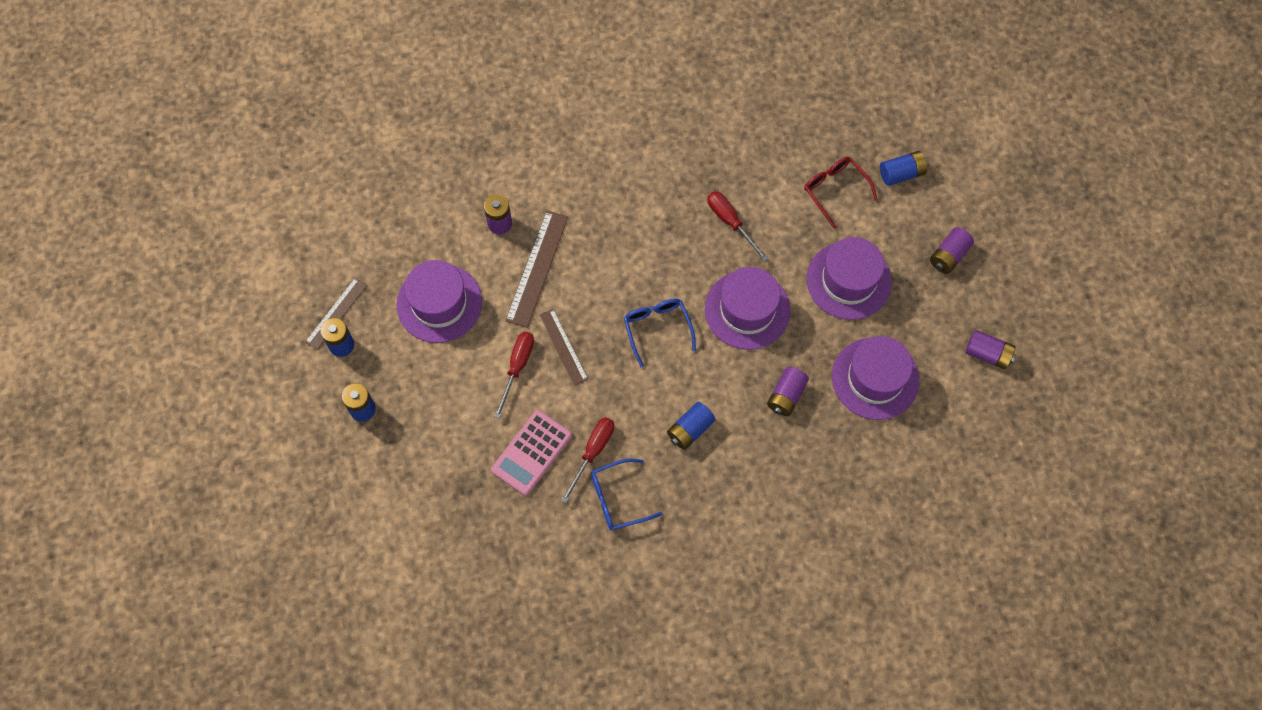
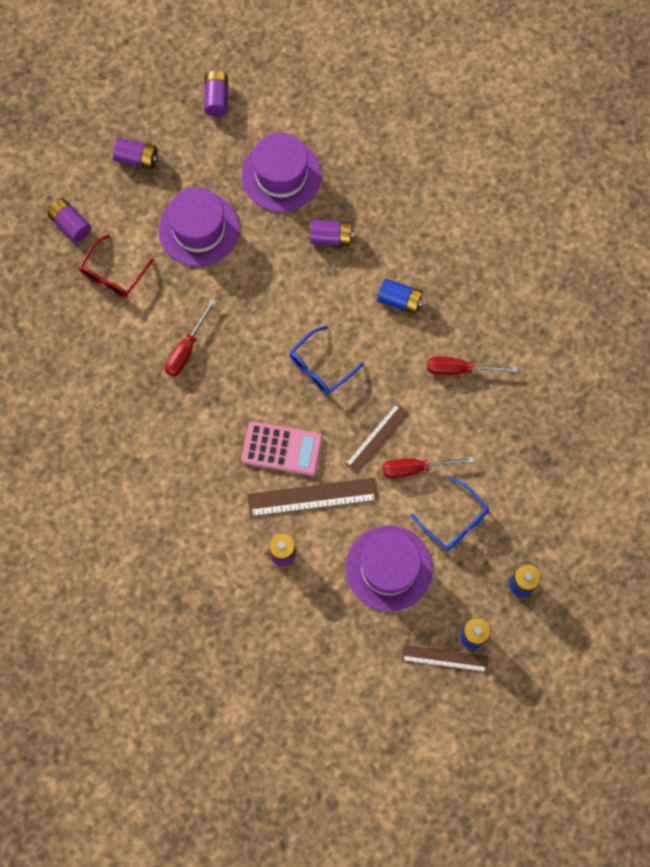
camera: 115 degrees left, 5 degrees up
pink calculator [491,410,572,496] -> pink calculator moved to [242,421,323,476]
blue glasses [591,459,663,530] -> blue glasses moved to [411,477,489,551]
purple hat [705,267,791,350] -> none
blue battery [880,151,927,186] -> purple battery [47,199,91,243]

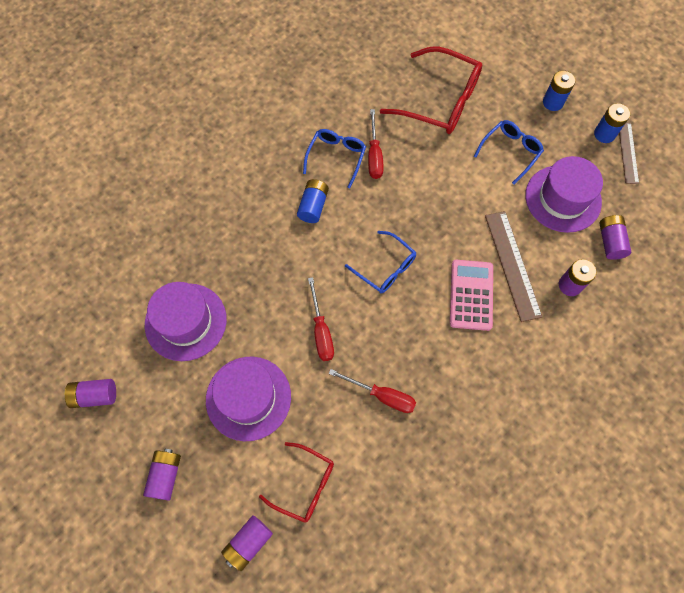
camera: 95 degrees left, 5 degrees down
purple battery [310,220,354,246] -> purple battery moved to [599,215,631,260]
brown ruler [345,403,408,473] -> none
red screwdriver [382,457,474,478] -> red screwdriver moved to [308,277,334,361]
none -> blue glasses [303,129,366,188]
none -> red glasses [380,47,482,134]

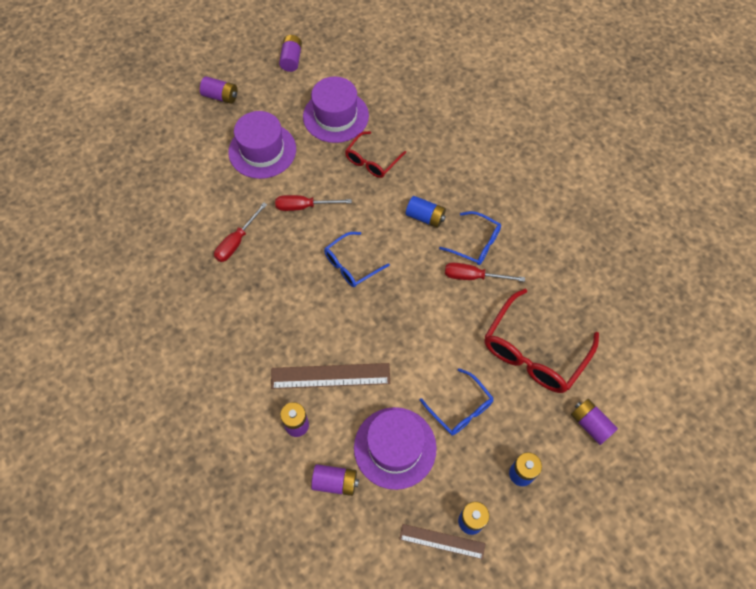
camera: 100 degrees right, 5 degrees down
purple battery [221,515,273,571] -> purple battery moved to [571,399,618,445]
red glasses [259,442,334,523] -> red glasses moved to [345,131,406,178]
pink calculator [450,260,493,331] -> none

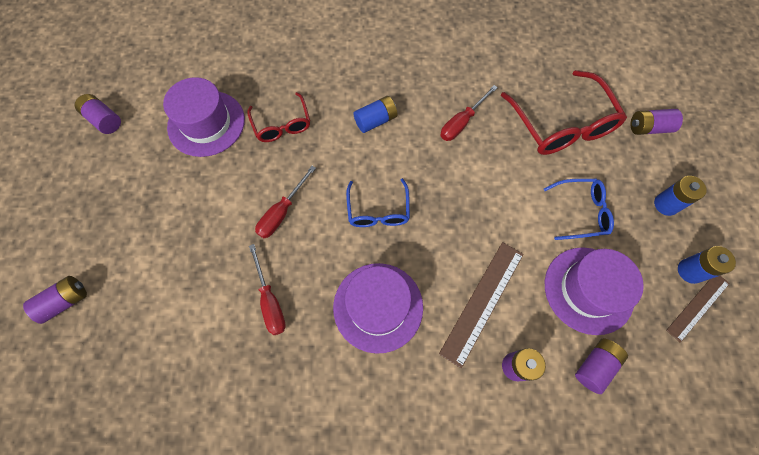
camera: 55 degrees left, 5 degrees up
purple battery [200,76,237,104] -> purple battery moved to [23,276,87,324]
purple hat [228,111,296,179] -> purple hat moved to [333,263,423,354]
blue glasses [439,211,501,265] -> none

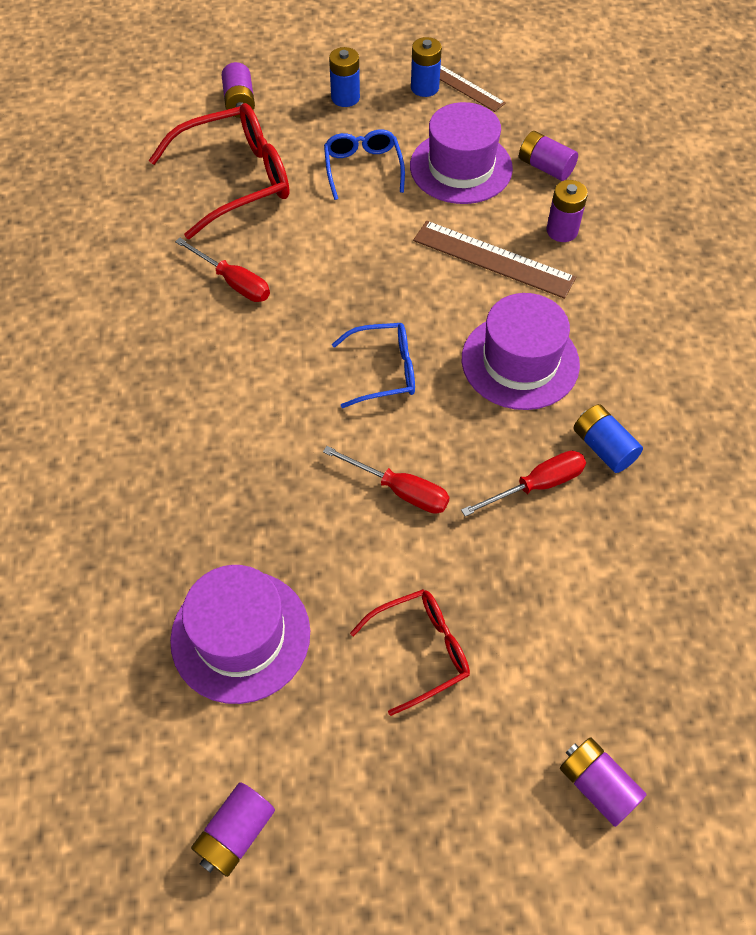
camera: 95 degrees left, 10 degrees down
red glasses [247,92,310,142] -> red glasses moved to [350,589,470,716]
blue battery [353,96,397,133] -> blue battery moved to [574,404,643,473]

